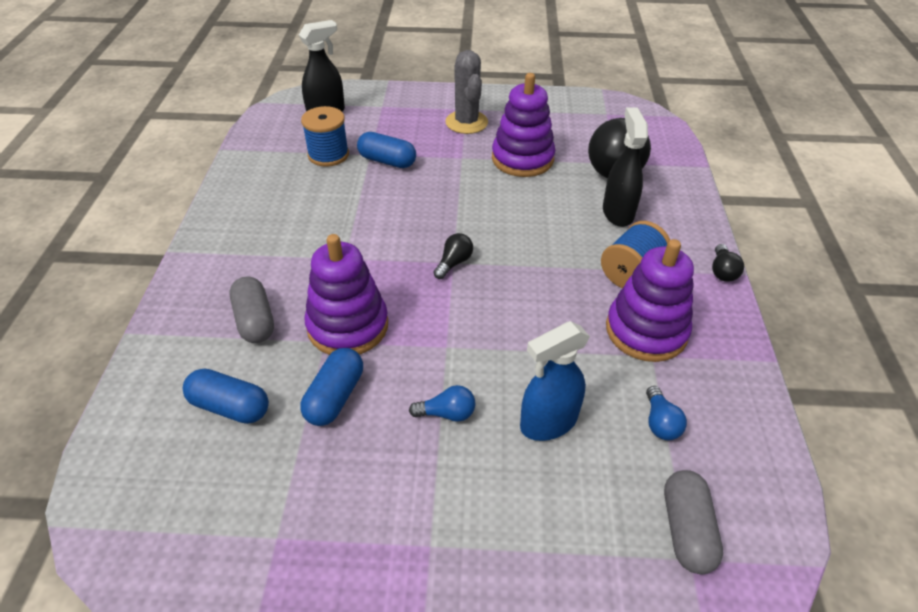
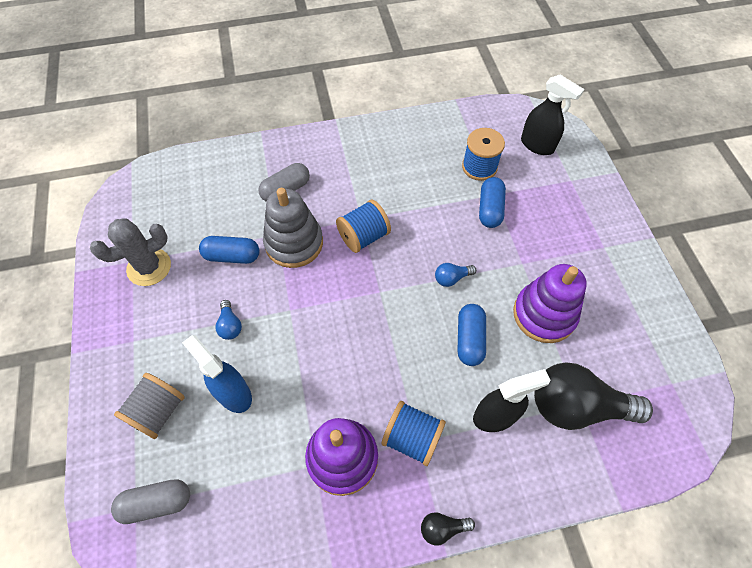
camera: 75 degrees right, 15 degrees up
blue capsule [183,368,269,424] -> blue capsule moved to [458,304,486,366]
purple stacking toy [304,234,388,355] -> grey stacking toy [263,188,323,268]
black light bulb [433,233,473,279] -> none
grey cactus [445,50,488,134] -> grey cactus moved to [90,218,171,286]
blue light bulb [646,386,687,440] -> blue light bulb moved to [435,263,476,287]
none -> grey spool [114,373,185,439]
none -> blue spool [336,200,391,253]

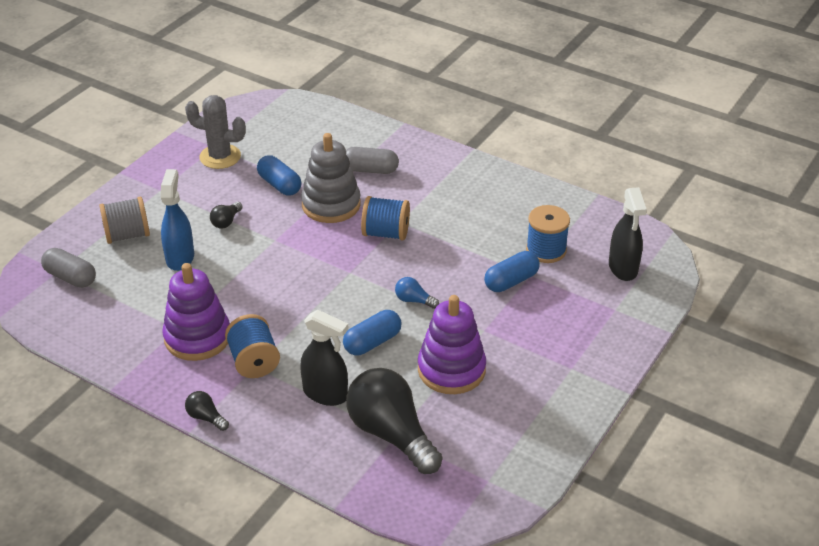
camera: 45 degrees right, 20 degrees down
blue light bulb [215,300,242,340] -> black light bulb [210,202,243,229]

